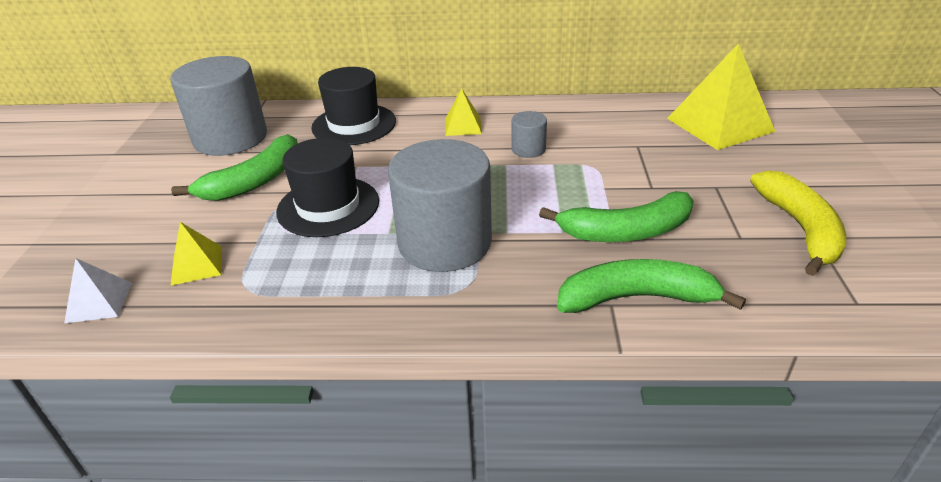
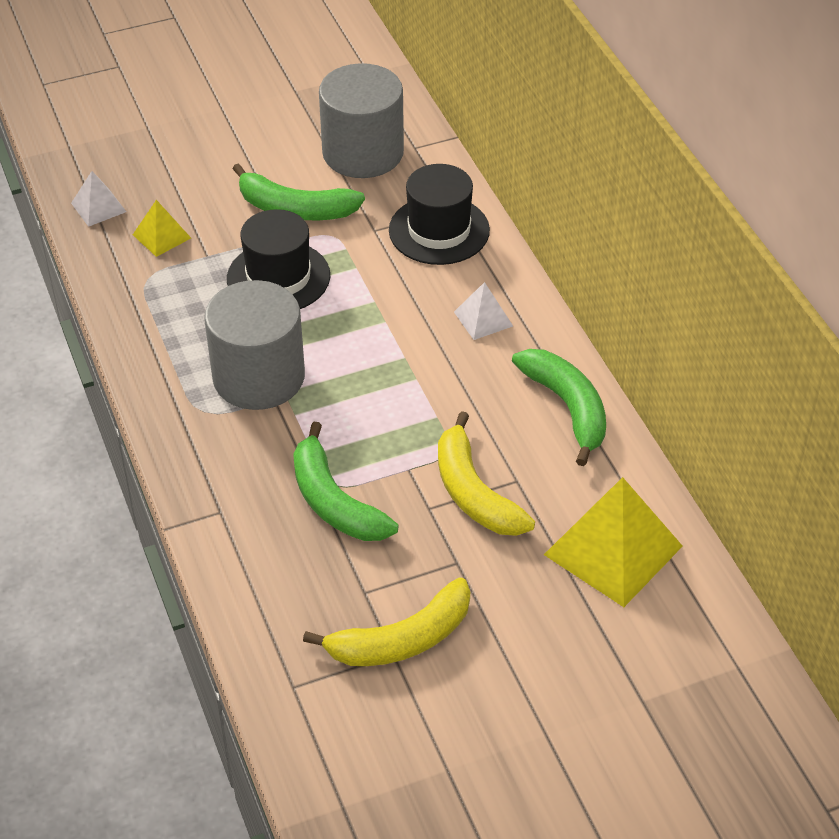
camera: 65 degrees right, 10 degrees up
yellow pyramid [445,88,482,136] -> white pyramid [454,282,513,340]
grey cylinder [511,111,547,158] -> none
green banana [557,259,746,313] -> green banana moved to [512,349,606,466]
none -> yellow banana [438,411,535,536]

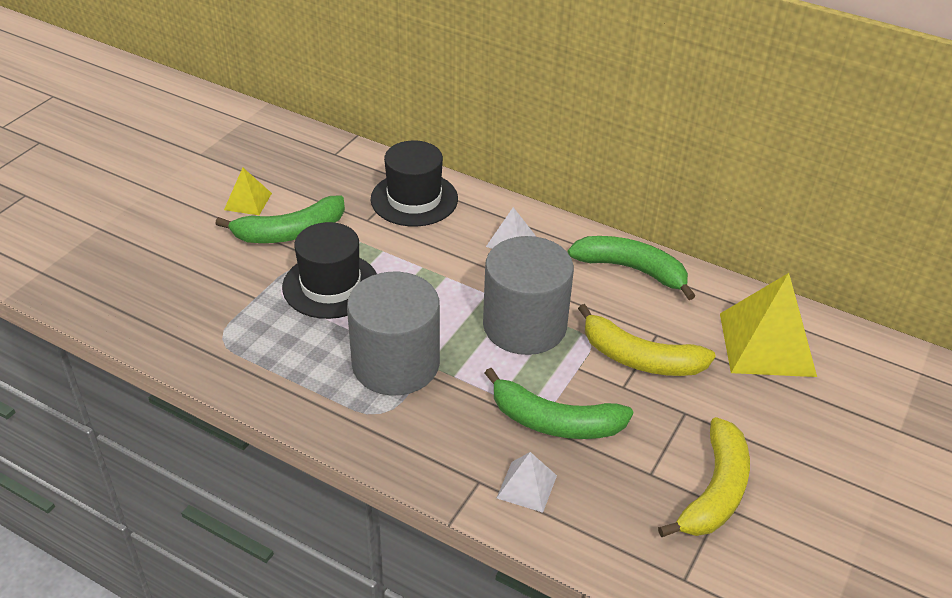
camera: 40 degrees left, 5 degrees down
white pyramid [71,171,126,227] -> white pyramid moved to [497,452,557,513]
yellow pyramid [133,200,191,257] -> yellow pyramid moved to [224,168,272,215]
grey cylinder [319,63,404,178] -> grey cylinder moved to [483,236,574,355]

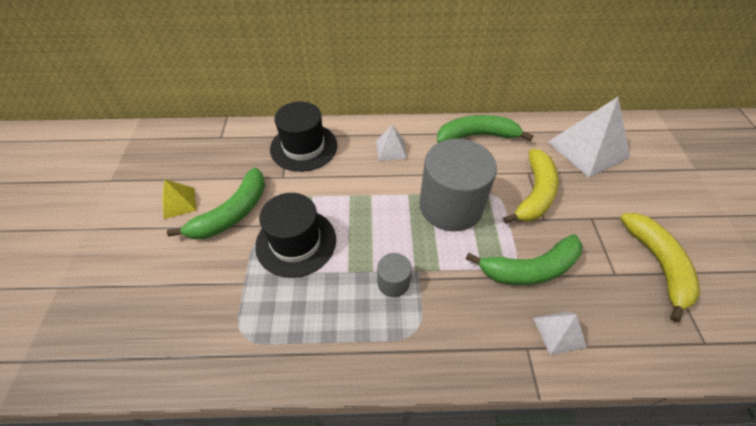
camera: 30 degrees left, 10 degrees up
grey cylinder [347,272,440,395] -> grey cylinder [377,253,412,297], size x0.45
yellow banana [578,304,716,376] -> yellow banana turned 60 degrees counterclockwise [503,149,559,224]
yellow pyramid [720,273,817,377] -> white pyramid [548,97,630,178]

